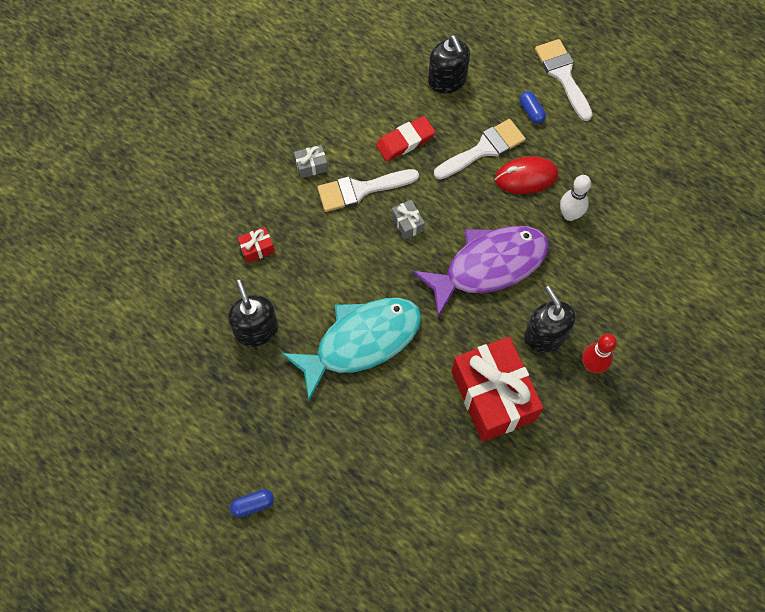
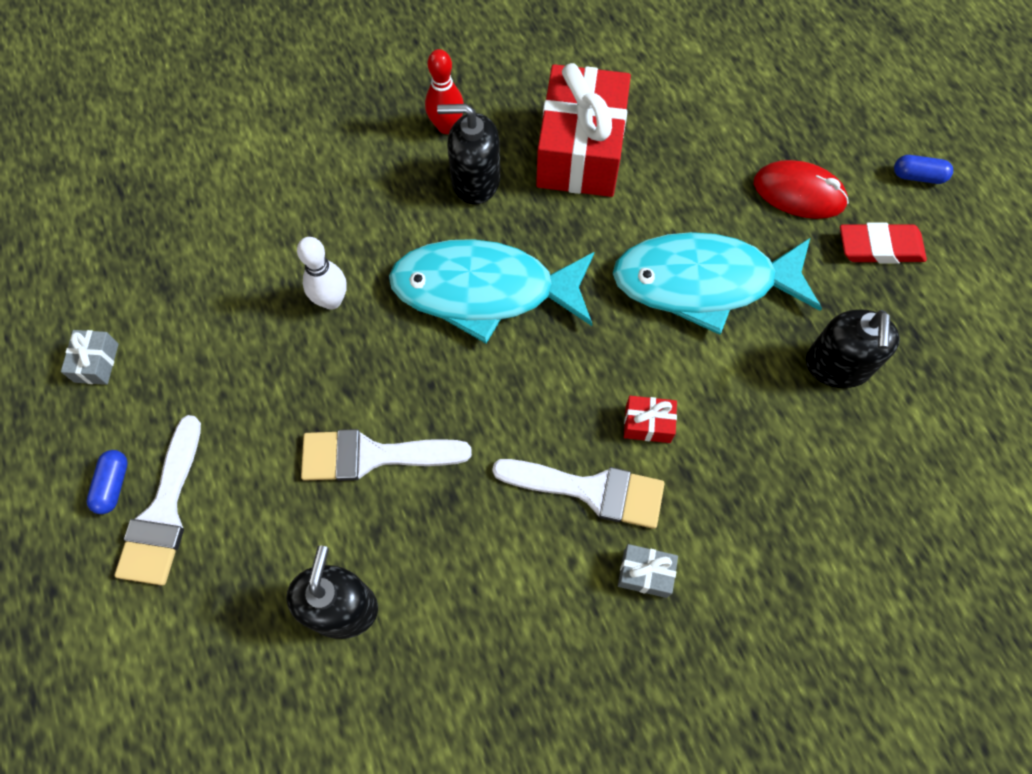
camera: 150 degrees left, 0 degrees up
red gift [237,227,275,263] -> red gift moved to [624,396,677,443]
red eraser [376,116,435,161] -> red eraser moved to [840,222,927,264]
grey gift [392,200,425,239] -> grey gift moved to [61,330,119,385]
purple fish [412,226,549,317] -> turquoise fish [389,239,594,344]
red mouse [495,156,558,194] -> red mouse moved to [754,160,849,219]
blue capsule [520,91,546,124] -> blue capsule moved to [87,450,128,514]
black soap dispenser [524,286,575,352] -> black soap dispenser turned 90 degrees clockwise [437,104,500,205]

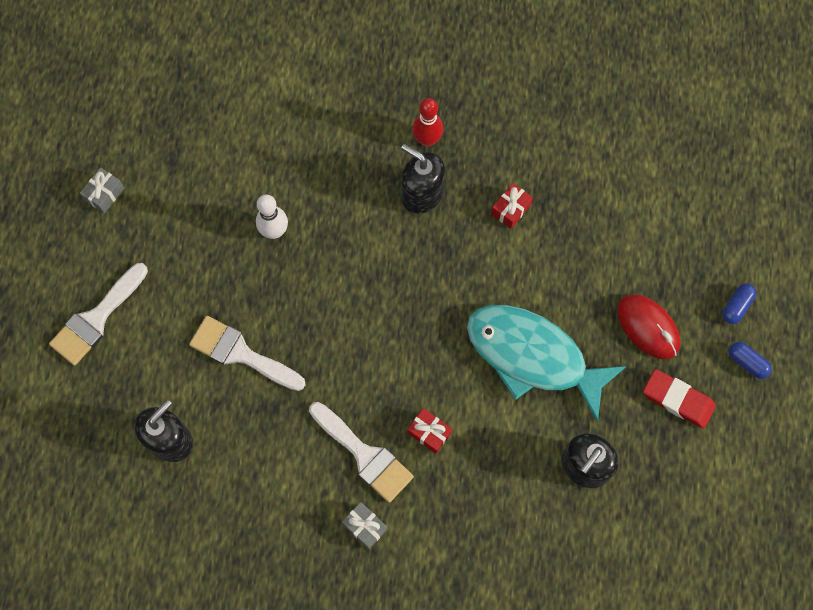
camera: 30 degrees right, 5 degrees up
blue capsule [87,450,128,514] -> blue capsule moved to [723,284,756,324]
turquoise fish [389,239,594,344] -> none
red gift [536,63,631,197] -> red gift [491,183,533,229], size x0.40

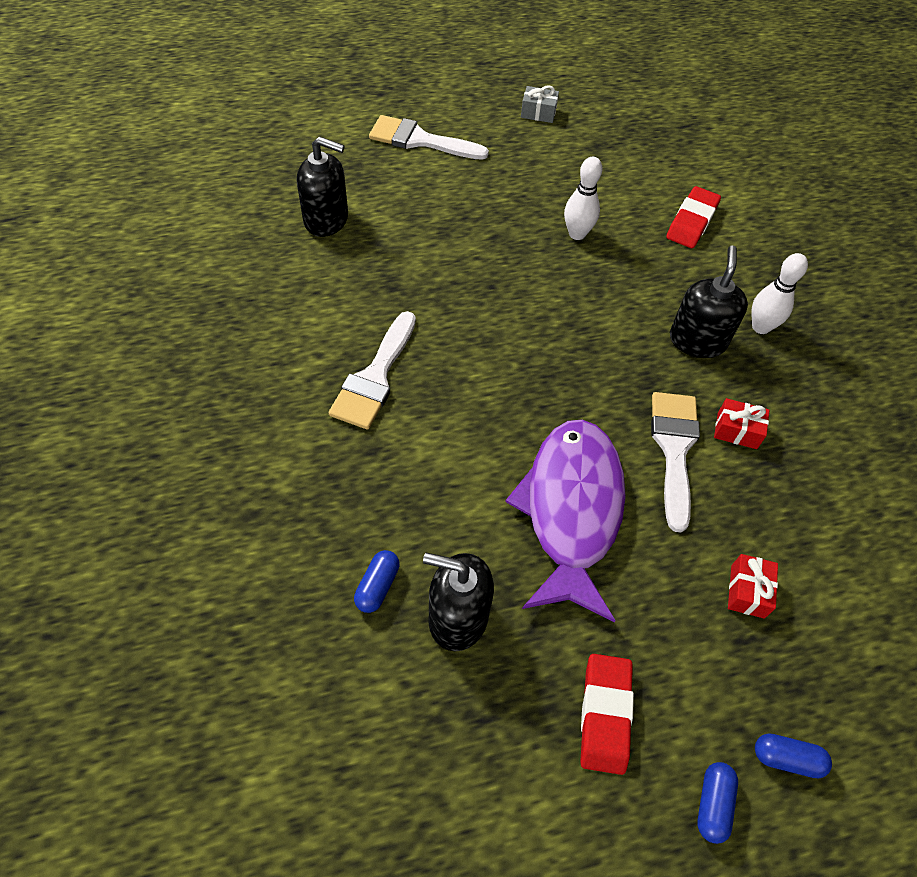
camera: 65 degrees right, 15 degrees down
white brush [189,316,306,391] -> white brush moved to [651,392,700,532]
grey gift [342,502,388,549] -> none
red gift [408,408,452,454] -> red gift moved to [728,554,778,619]
red bowling pin [412,98,443,147] -> white bowling pin [752,253,808,334]
turquoise fish [467,305,627,422] -> purple fish [506,420,626,622]
red mouse [617,294,680,359] -> none
none -> blue capsule [354,550,400,613]
none -> red eraser [666,186,721,248]

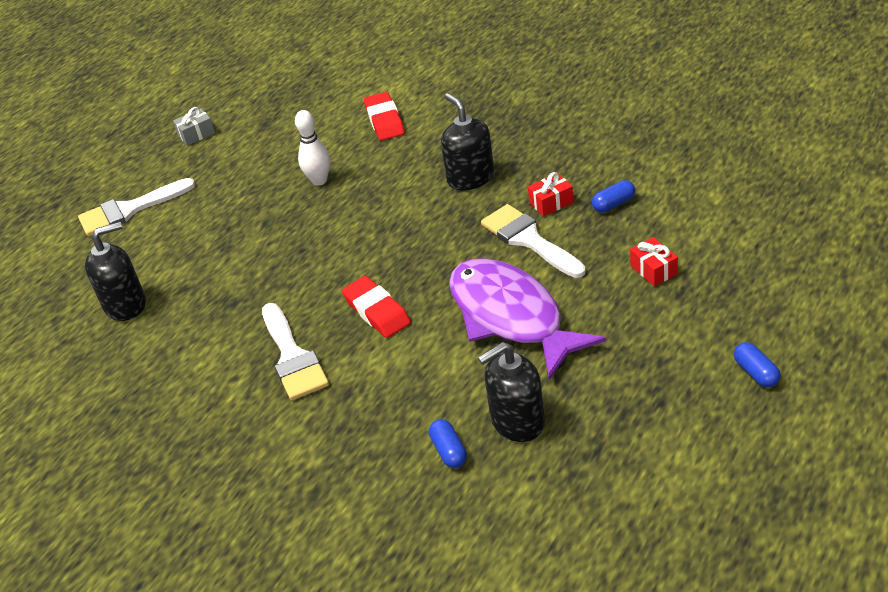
camera: 35 degrees left, 15 degrees down
red eraser [580,654,634,775] -> red eraser moved to [342,276,411,338]
white bowling pin [752,253,808,334] -> none
blue capsule [755,734,832,778] -> blue capsule moved to [592,180,635,213]

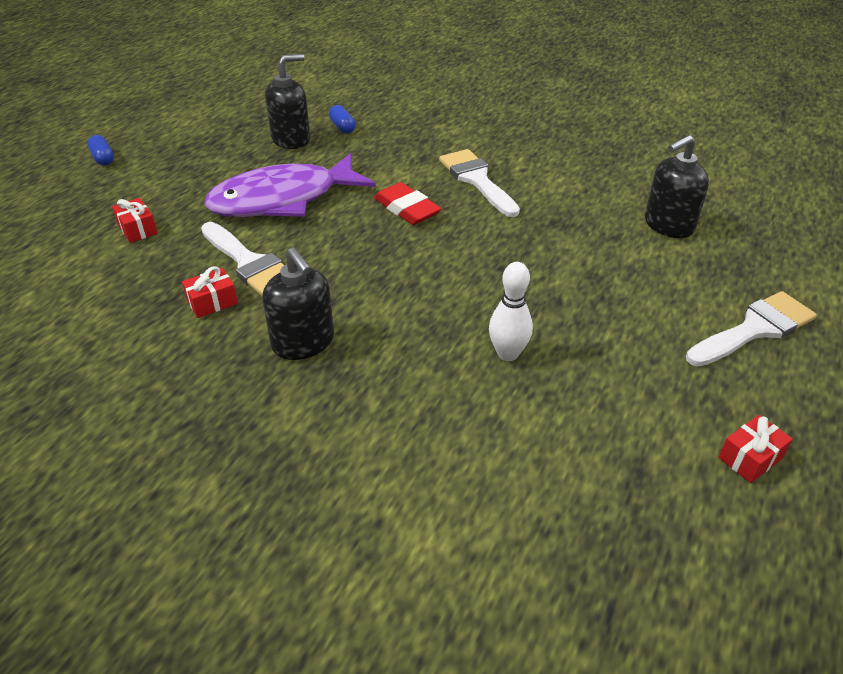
camera: 170 degrees right, 0 degrees up
grey gift [173,107,215,146] -> red gift [718,415,793,483]
red eraser [364,92,405,141] -> none
purple fish [449,258,606,380] -> purple fish turned 105 degrees clockwise [204,153,376,217]
blue capsule [592,180,635,213] -> none

